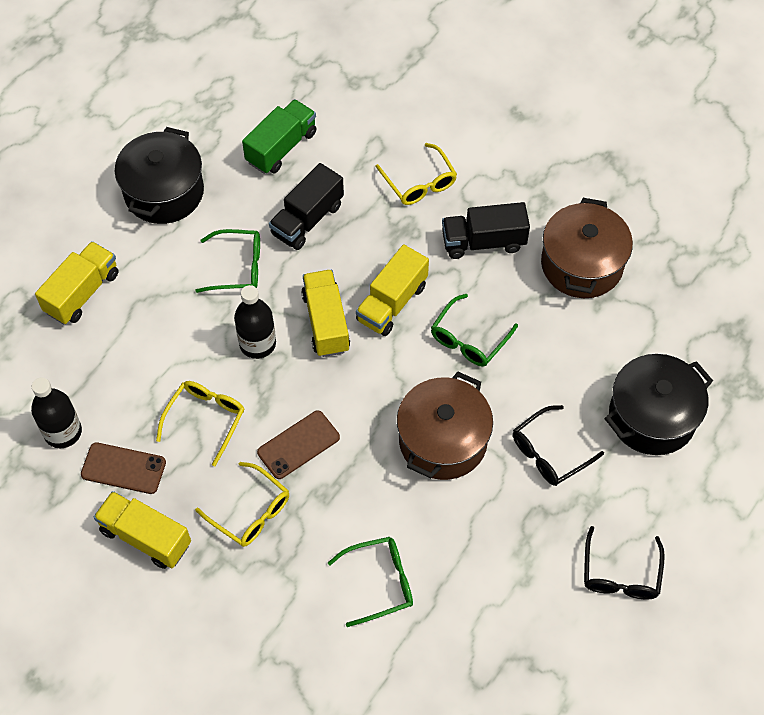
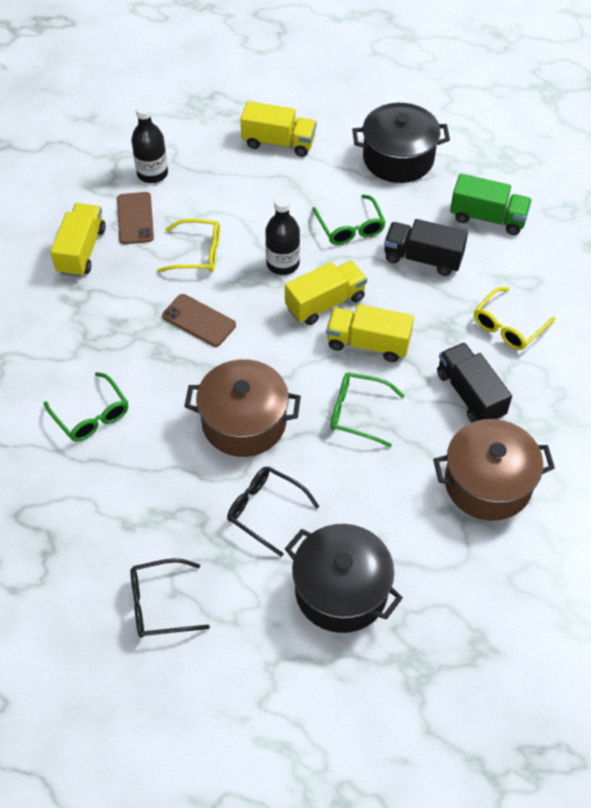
camera: 70 degrees right, 5 degrees down
yellow glasses [195,462,289,547] -> none

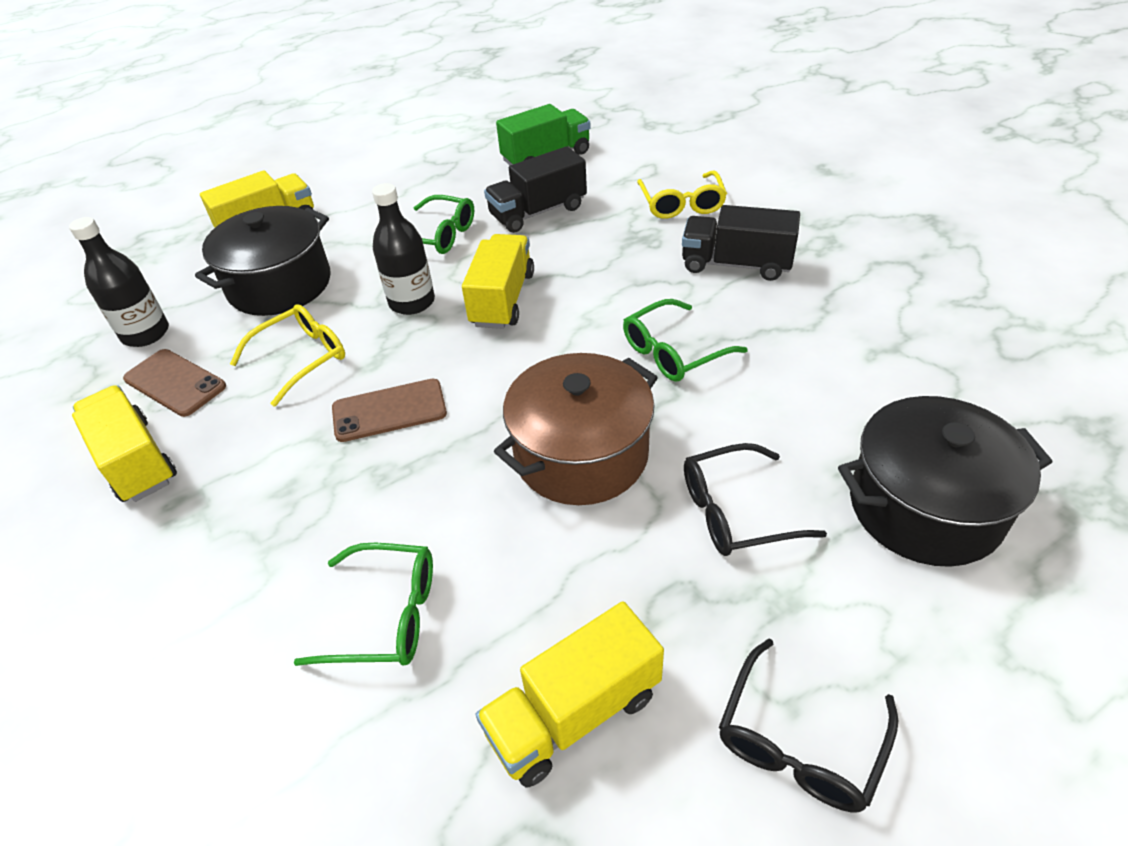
camera: 45 degrees left, 10 degrees down
yellow truck [326,304,414,362] -> yellow truck moved to [476,601,664,788]
black pot [352,103,450,183] -> black pot moved to [195,206,330,316]
brown pot [433,419,555,521] -> none

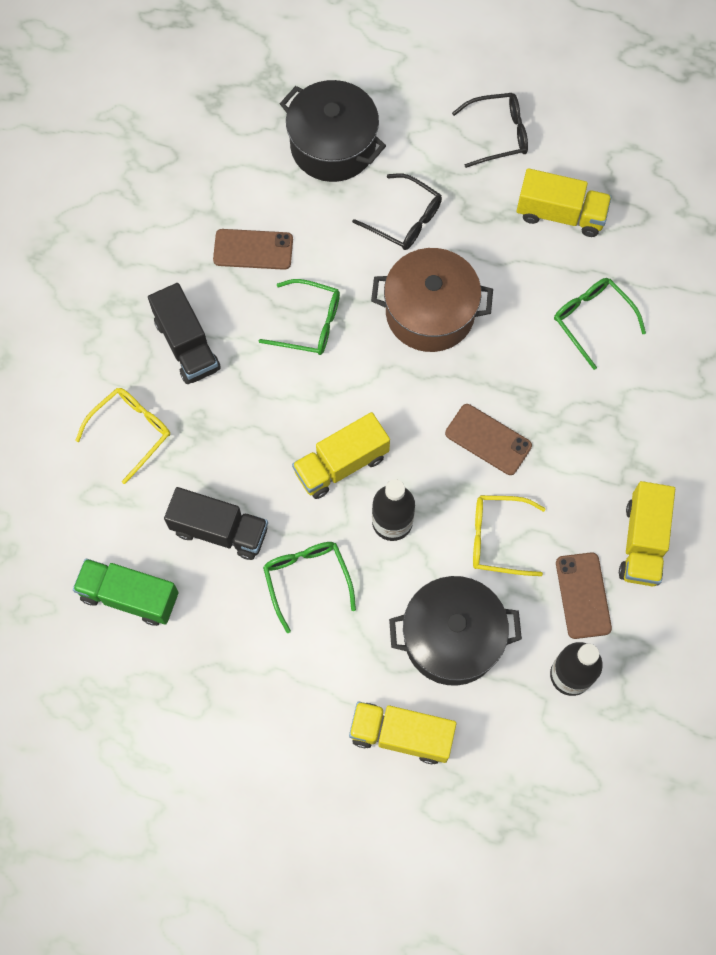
camera: 135 degrees left, 25 degrees up
none -> brown phone [213,229,293,270]

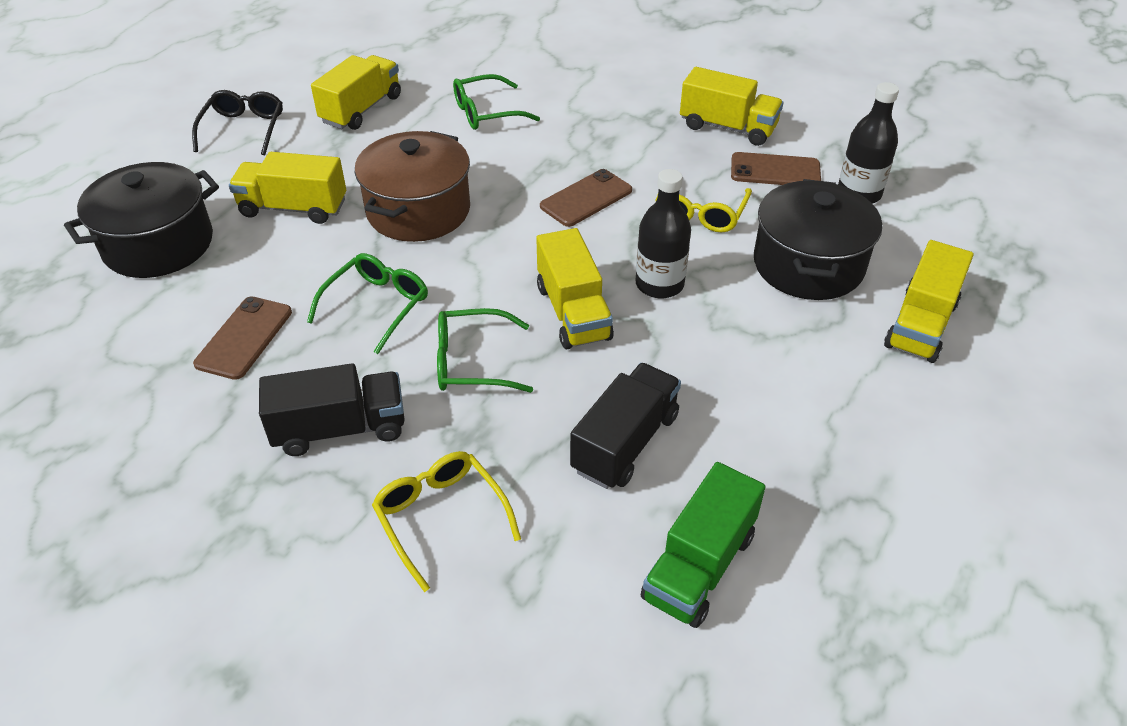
camera: 75 degrees left, 25 degrees down
green glasses [263,542,356,633] -> green glasses moved to [437,308,533,393]
black glasses [352,173,442,250] -> yellow truck [229,152,346,224]

